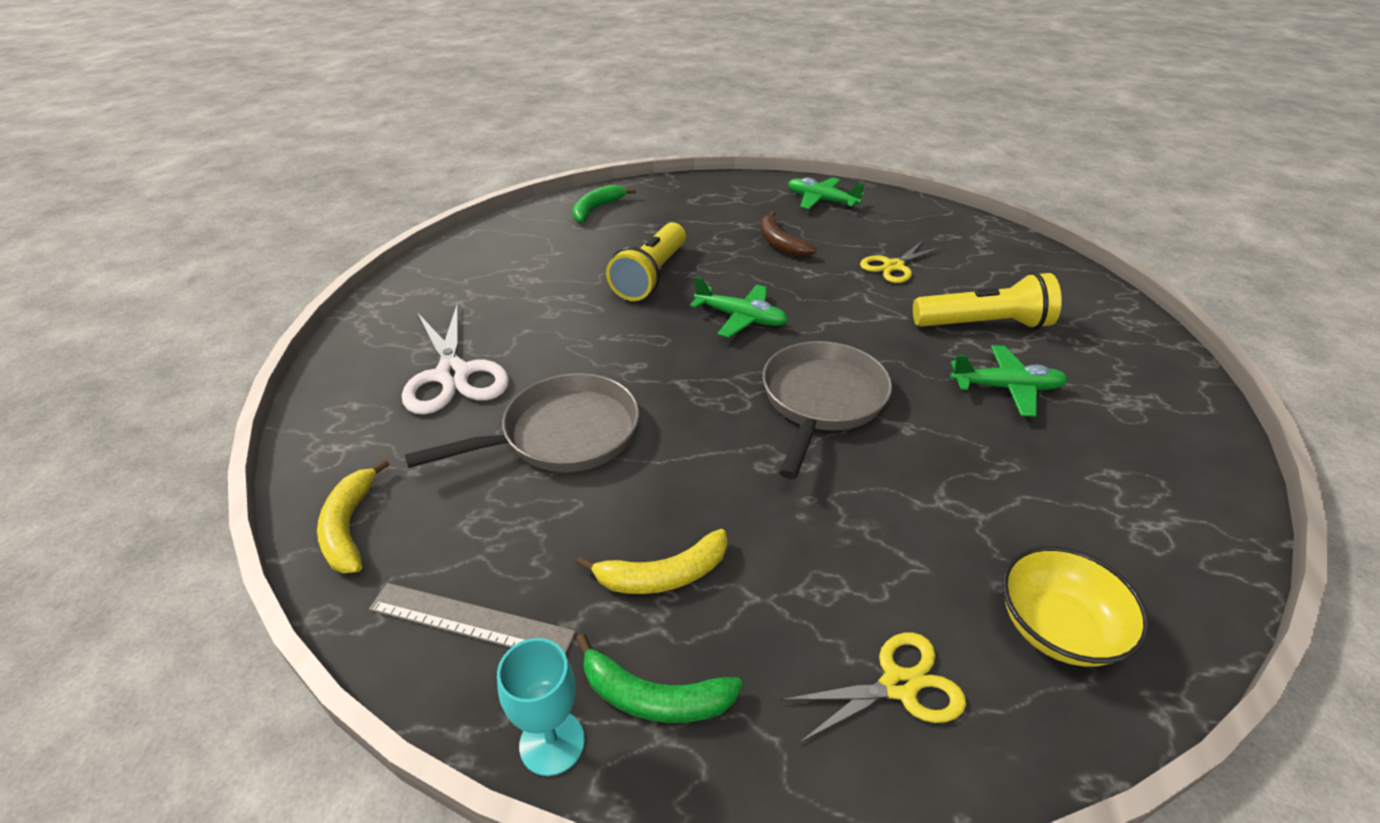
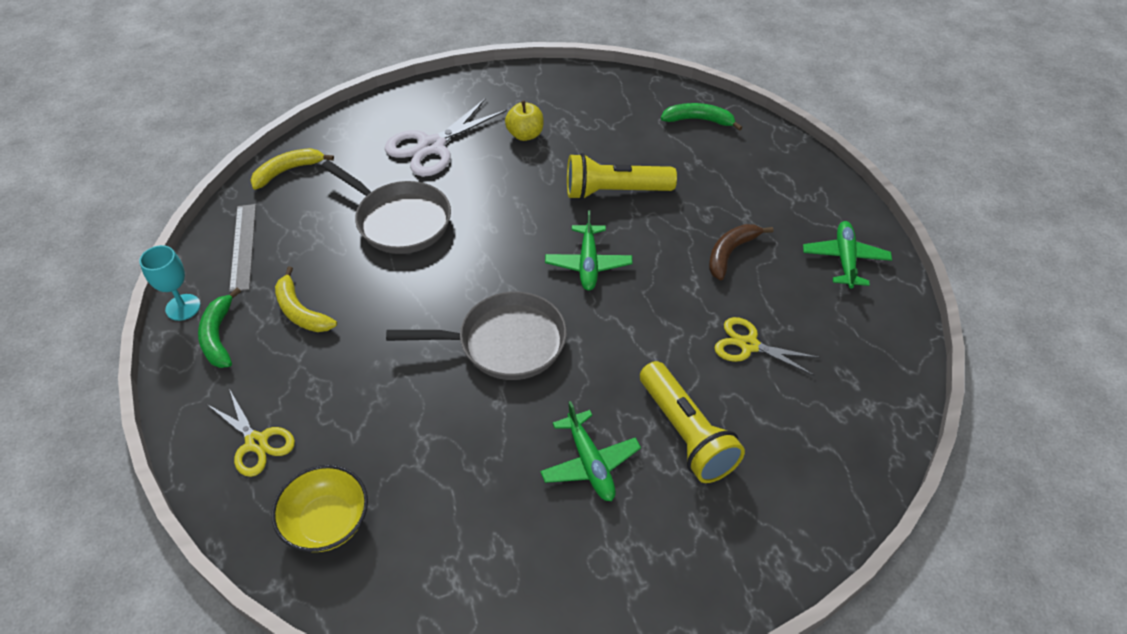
camera: 65 degrees right, 10 degrees up
none -> yellow apple [505,101,544,141]

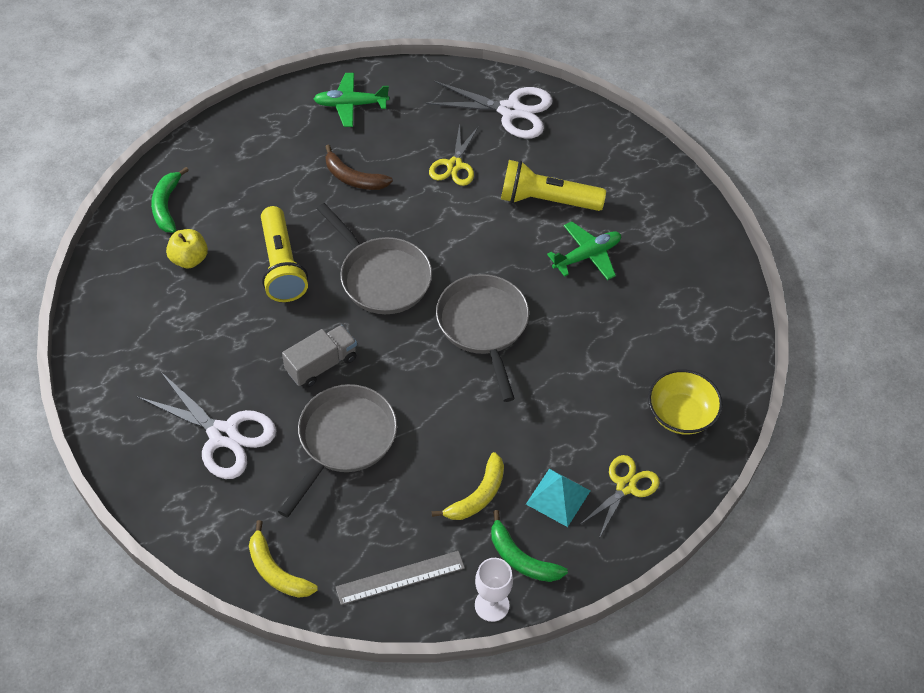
camera: 100 degrees left, 5 degrees up
turquoise goblet [139,245,201,321] -> white goblet [475,558,513,622]
green banana [198,288,241,368] -> green banana turned 60 degrees clockwise [491,510,568,582]
yellow apple [505,101,544,141] -> yellow apple moved to [166,229,208,268]
green plane [545,210,632,291] -> grey pan [317,203,432,314]
yellow flashlight [640,361,745,483] -> yellow flashlight turned 135 degrees counterclockwise [501,160,606,211]
none -> grey truck [282,325,357,388]
none -> white scissors [426,81,553,139]
none -> turquoise pyramid [526,469,590,527]

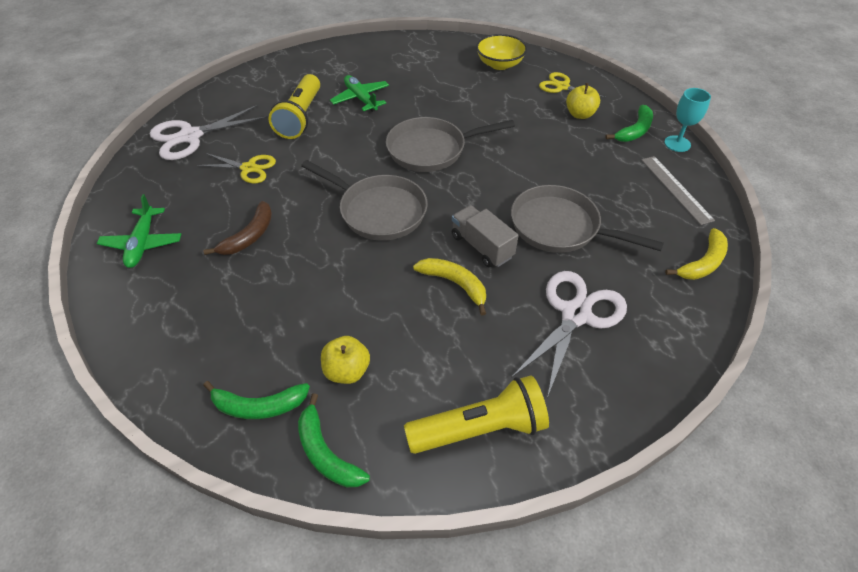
camera: 90 degrees left, 5 degrees down
yellow flashlight [261,206,308,302] -> yellow flashlight moved to [404,376,549,454]
grey pan [317,203,432,314] -> grey pan turned 75 degrees clockwise [301,160,428,241]
white scissors [426,81,553,139] -> white scissors turned 135 degrees counterclockwise [150,104,268,160]
yellow banana [432,452,504,520] -> yellow banana moved to [413,258,486,316]
white goblet [475,558,513,622] -> turquoise goblet [664,88,711,152]
turquoise pyramid [526,469,590,527] -> yellow apple [566,83,600,119]
none -> green banana [298,393,370,488]

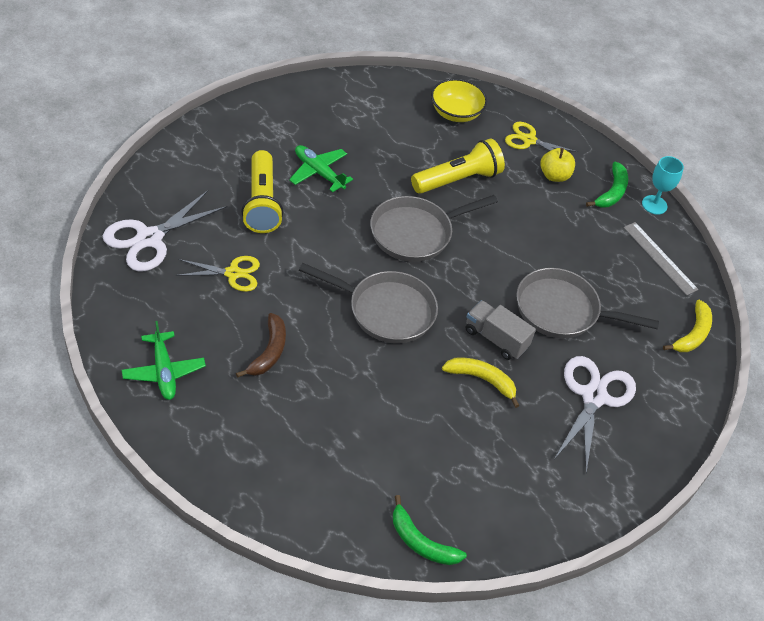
camera: 20 degrees left, 0 degrees up
green banana [203,381,310,419] -> none
yellow apple [321,336,370,384] -> none
yellow flashlight [404,376,549,454] -> yellow flashlight moved to [411,139,505,194]

